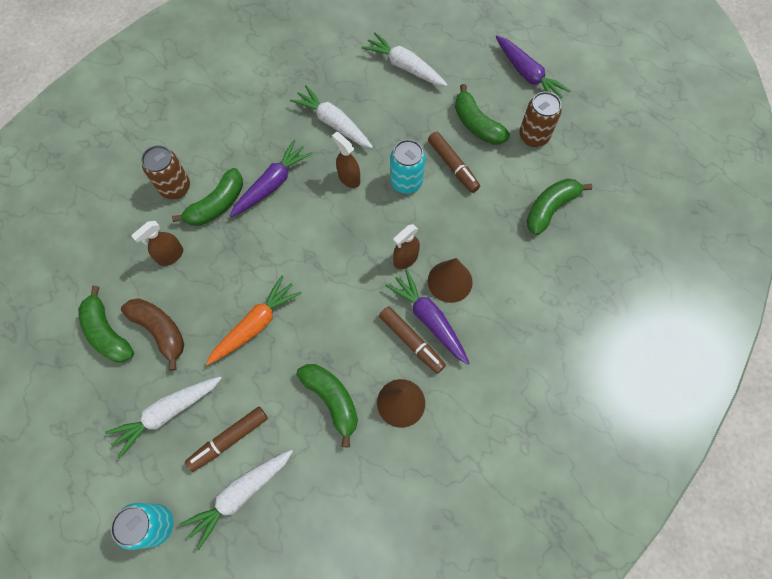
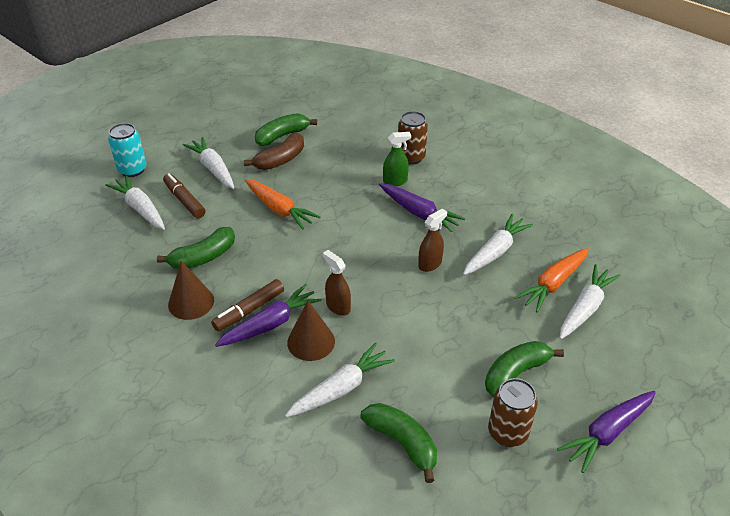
camera: 90 degrees right, 25 degrees down
brown spray bottle [131,221,183,266] -> none
green banana [172,168,243,226] -> green spray bottle [383,132,411,186]
turquoise can [390,139,425,194] -> none
brown marker [428,132,480,193] -> none
none -> white carrot [285,342,395,418]
none -> orange carrot [514,248,589,313]

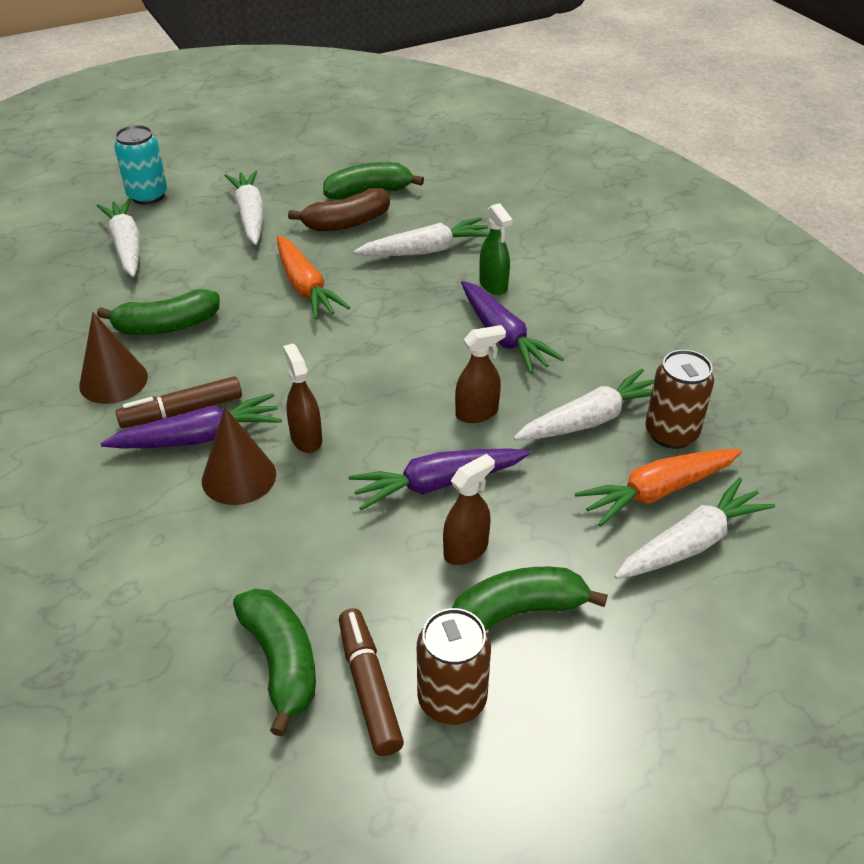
camera: 20 degrees right, 0 degrees up
brown marker [163,173,206,218] -> brown marker moved to [339,608,404,756]
white carrot [285,342,395,418] -> white carrot moved to [353,217,489,256]
green spray bottle [383,132,411,186] -> green spray bottle turned 60 degrees clockwise [479,203,513,295]
brown can [398,111,428,165] -> brown can moved to [645,350,714,449]
purple carrot [557,391,656,473] -> purple carrot moved to [349,448,530,510]
none -> brown spray bottle [443,454,495,565]

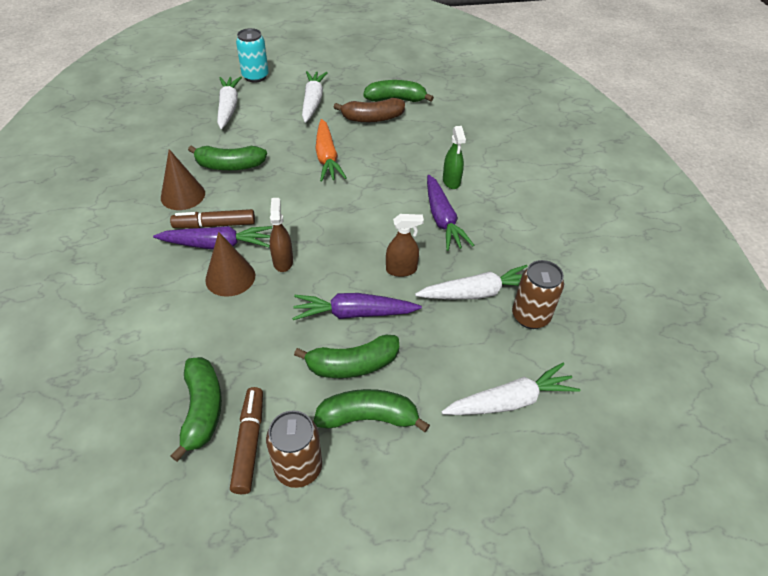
camera: 15 degrees right, 5 degrees up
white carrot [353,217,489,256] -> none
brown spray bottle [443,454,495,565] -> green banana [294,335,399,378]
orange carrot [575,449,742,527] -> none

